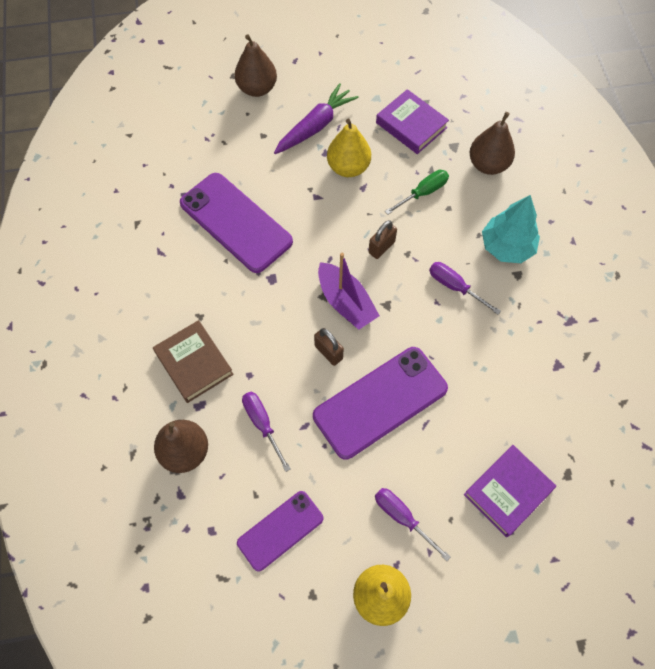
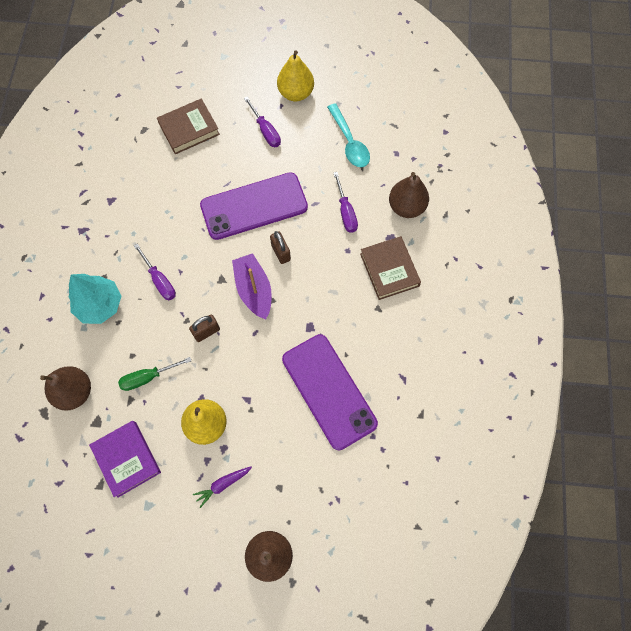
camera: 165 degrees left, 5 degrees up
purple phone [237,491,324,572] -> turquoise spoon [327,103,370,167]
purple carrot [274,83,359,154] -> purple carrot [193,467,252,508], size x0.55
purple book [464,445,556,537] -> brown book [157,99,220,154]

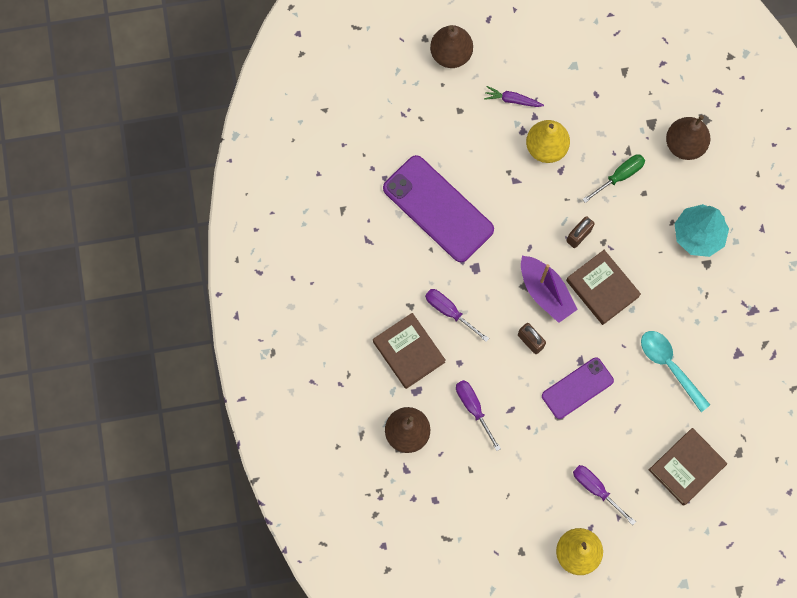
camera: 165 degrees right, 5 degrees up
purple book [89,421,161,498] -> none
purple screwdriver [134,244,176,300] -> purple screwdriver moved to [425,289,489,342]
purple carrot [193,467,252,508] -> purple carrot turned 120 degrees counterclockwise [484,86,544,107]
purple phone [200,172,308,240] -> purple phone [542,357,614,419], size x0.60
turquoise spoon [327,103,370,167] -> turquoise spoon moved to [641,331,710,412]
none -> brown book [566,250,641,325]

